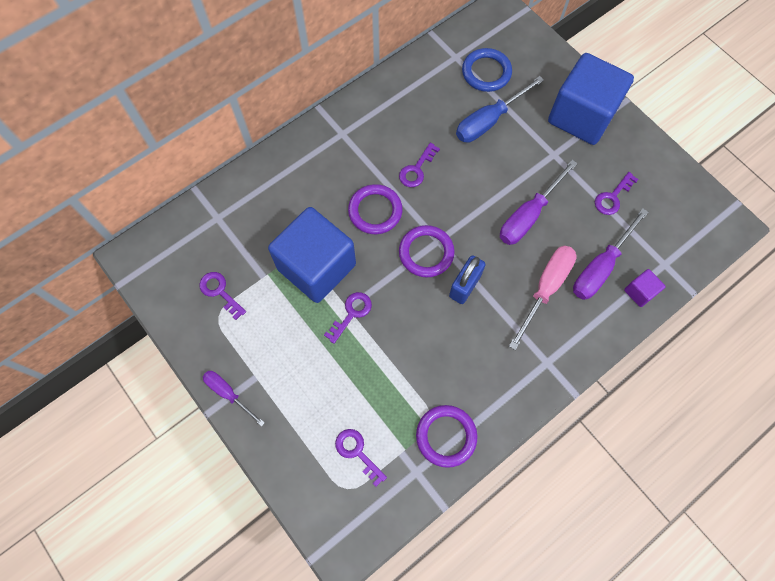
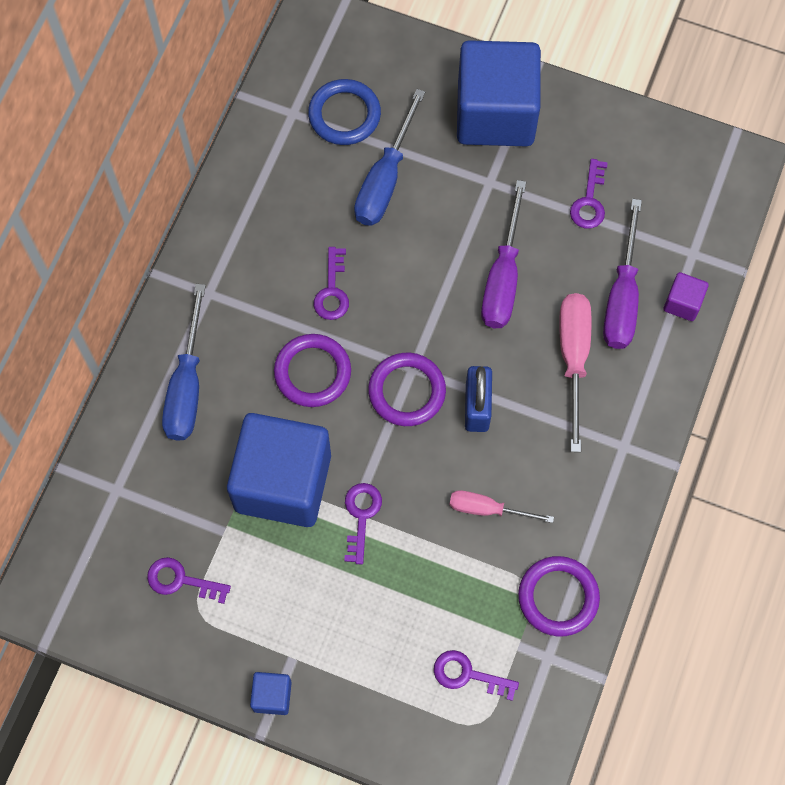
camera: 30 degrees left, 0 degrees up
purple screwdriver [203,371,265,427] -> blue cube [250,672,292,715]
none -> blue screwdriver [162,284,206,441]
none -> pink screwdriver [449,490,554,523]

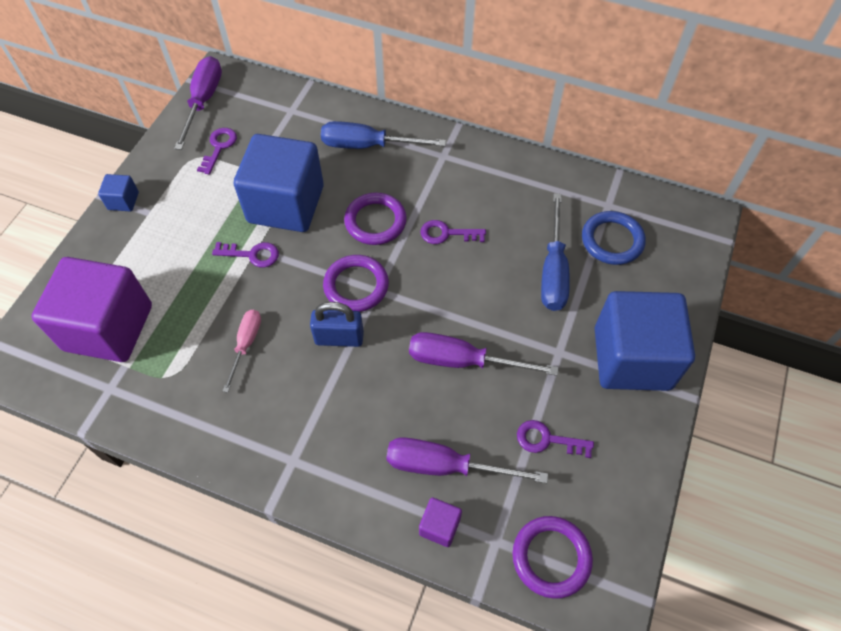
camera: 90 degrees right, 10 degrees down
blue screwdriver [354,89,425,226] -> blue screwdriver turned 105 degrees counterclockwise [541,193,570,311]
purple key [434,650,519,701] -> purple cube [31,257,152,362]
purple ring [518,556,600,637] -> purple ring moved to [512,516,593,599]
pink screwdriver [559,293,591,452] -> none
none -> purple screwdriver [174,56,222,150]

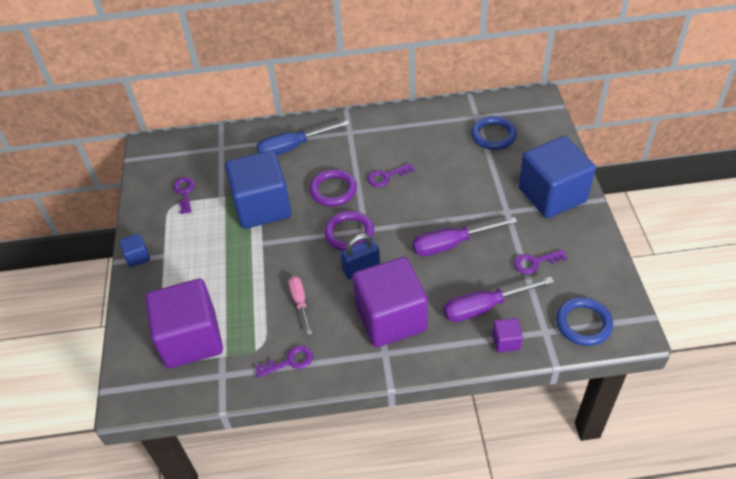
camera: 25 degrees left, 10 degrees down
purple screwdriver [174,56,222,150] -> none
purple key [212,242,279,268] -> purple key moved to [255,346,313,378]
purple ring [512,516,593,599] -> blue ring [556,297,613,346]
blue screwdriver [541,193,570,311] -> none
none -> purple cube [352,257,428,347]

